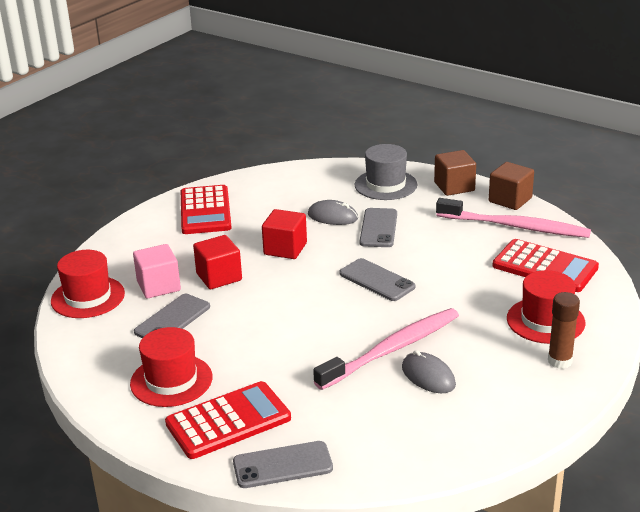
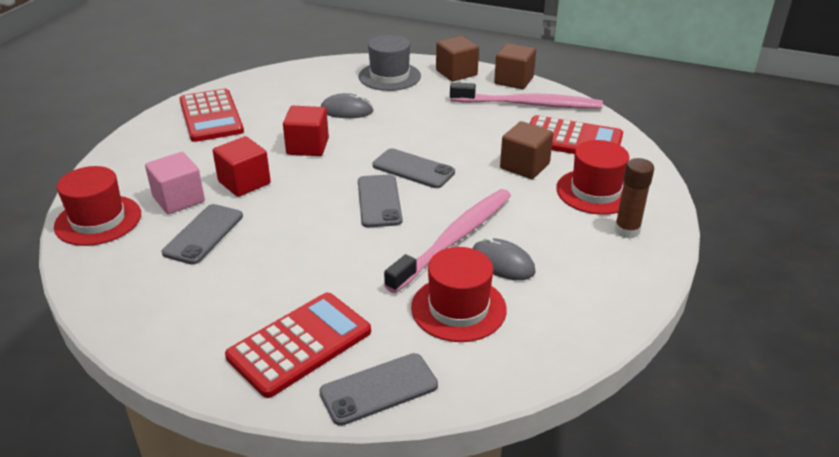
camera: 15 degrees left, 5 degrees up
red hat [130,327,212,407] -> red hat moved to [411,247,507,342]
grey phone [359,208,397,247] -> grey phone moved to [358,175,402,227]
none -> brown cube [500,121,553,179]

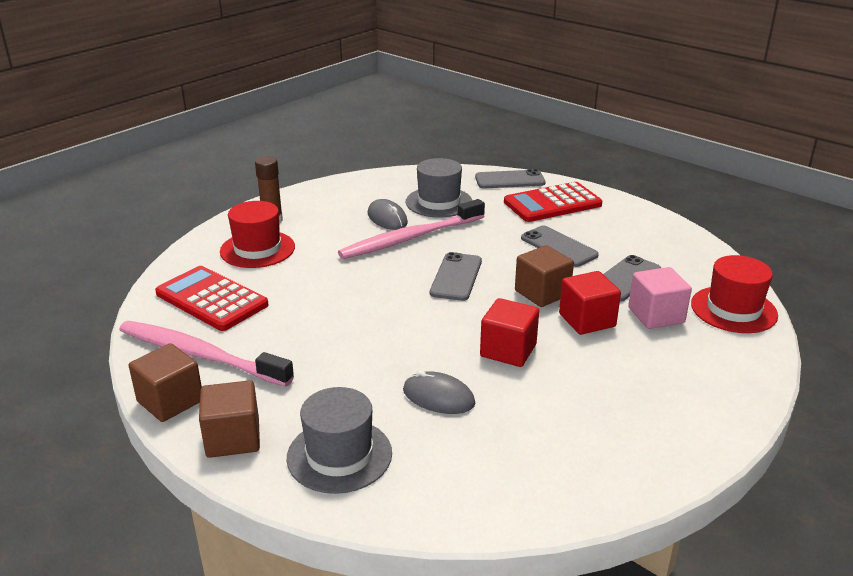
camera: 160 degrees left, 5 degrees down
red calculator [180,89,244,142] -> none
grey phone [372,148,455,188] -> grey phone moved to [521,226,599,267]
red hat [411,247,507,342] -> grey hat [406,158,473,218]
brown cube [500,121,553,179] -> brown cube moved to [515,245,574,307]

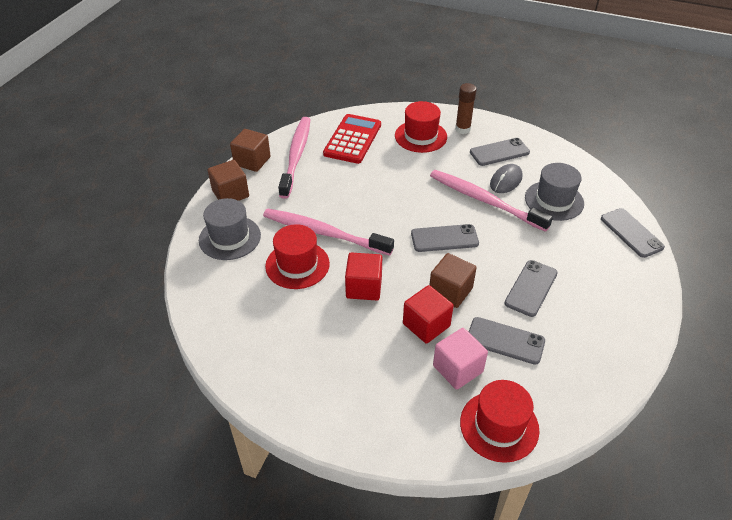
camera: 70 degrees right, 15 degrees up
grey mouse [403,371,475,414] -> red hat [265,224,330,289]
red calculator [504,182,602,222] -> none
none -> pink toothbrush [263,208,394,256]
none -> grey phone [470,138,530,166]

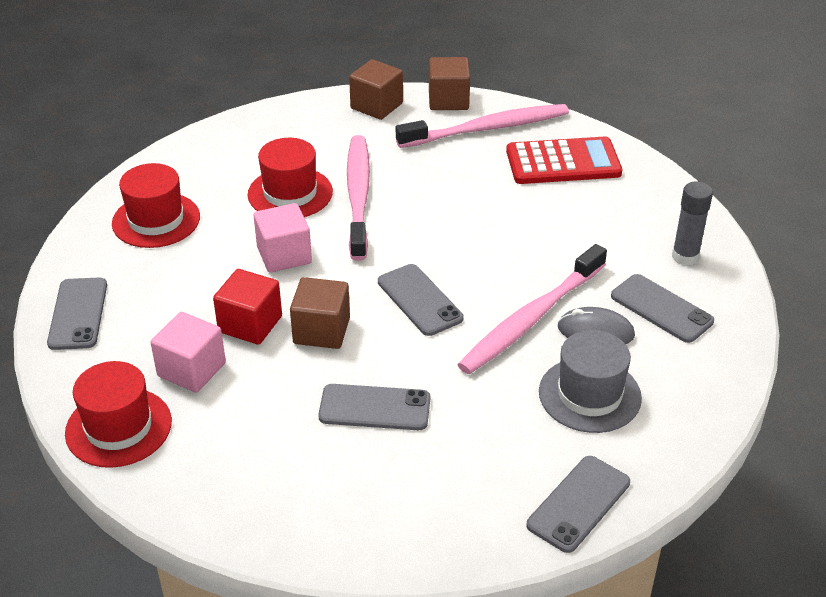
camera: 65 degrees right, 5 degrees down
grey hat [199,198,261,260] -> none
red cube [345,253,382,300] -> pink cube [254,203,312,273]
red hat [395,101,447,153] -> red hat moved to [112,163,200,248]
pink toothbrush [430,170,553,232] -> pink toothbrush turned 150 degrees counterclockwise [457,244,607,374]
brown glue stick [455,83,477,134] -> grey glue stick [672,182,713,266]
grey phone [469,317,545,365] -> grey phone moved to [47,278,107,350]

